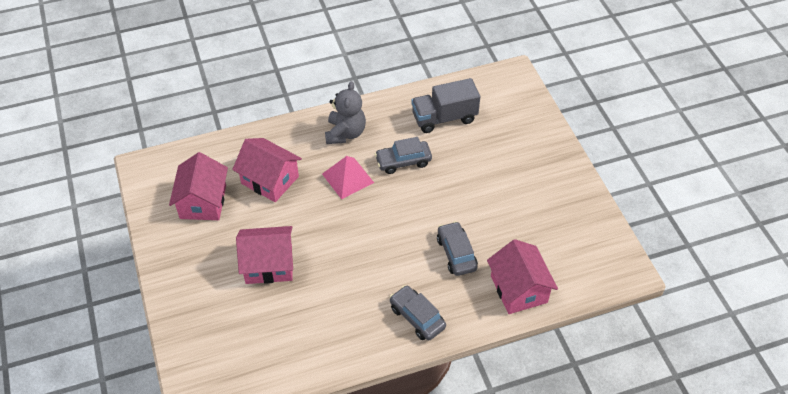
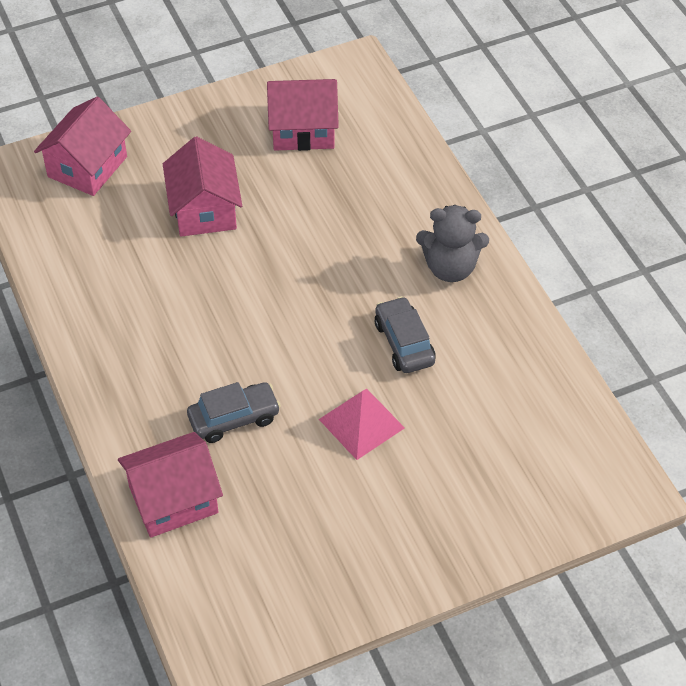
camera: 85 degrees right, 0 degrees up
pink house [232,138,302,202] -> pink house moved to [34,96,131,196]
pink pyramid [322,156,374,199] -> pink pyramid moved to [319,389,405,460]
grey car [390,285,446,341] -> none
grey truck [411,78,480,133] -> none

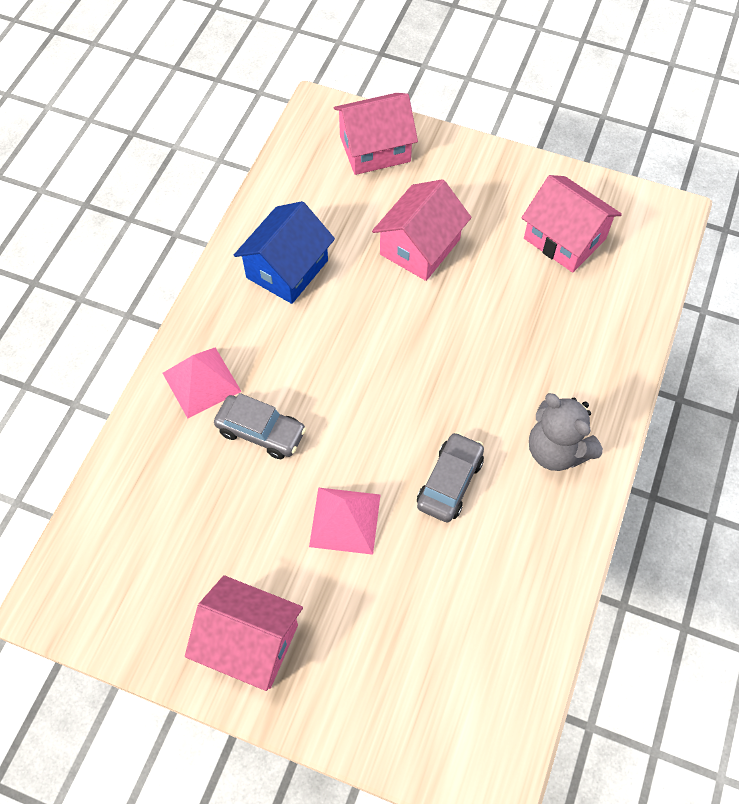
camera: 45 degrees right, 10 degrees up
pink house [118,432,223,538] -> pink house moved to [185,575,303,691]
none -> pink pyramid [163,347,242,418]
none -> blue house [233,201,335,304]

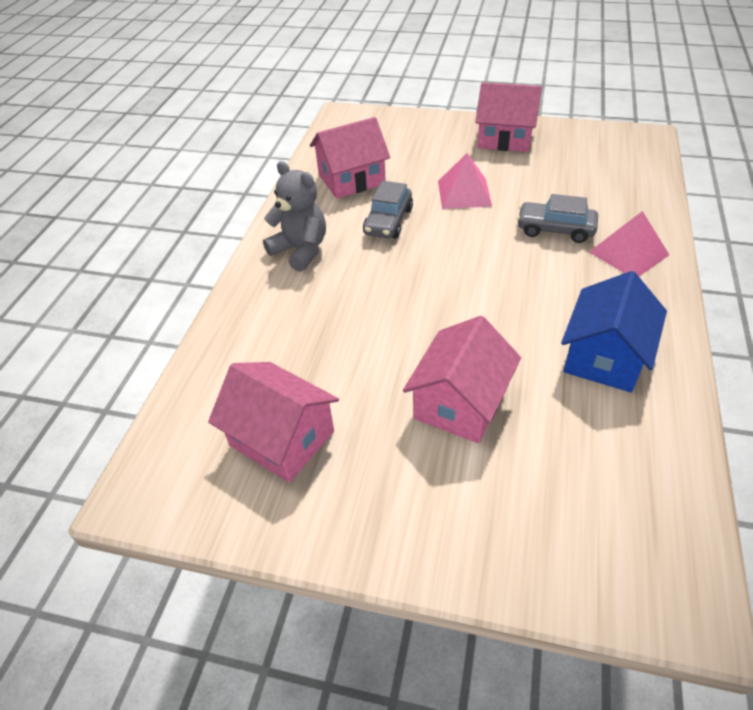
camera: 175 degrees right, 15 degrees down
pink house [334,93,418,175] -> pink house moved to [310,117,390,199]

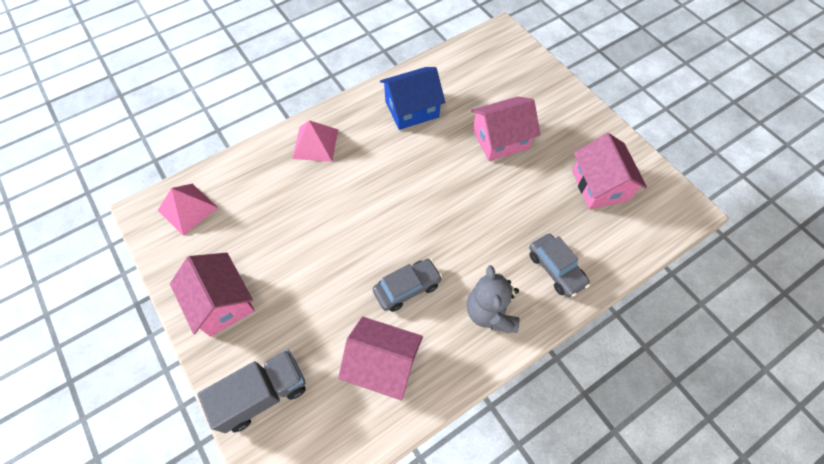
camera: 140 degrees left, 15 degrees up
pink pyramid [438,153,492,209] -> pink pyramid moved to [158,184,218,236]
grey car [517,194,598,243] -> grey car moved to [529,234,590,297]
none -> grey truck [197,349,306,433]

